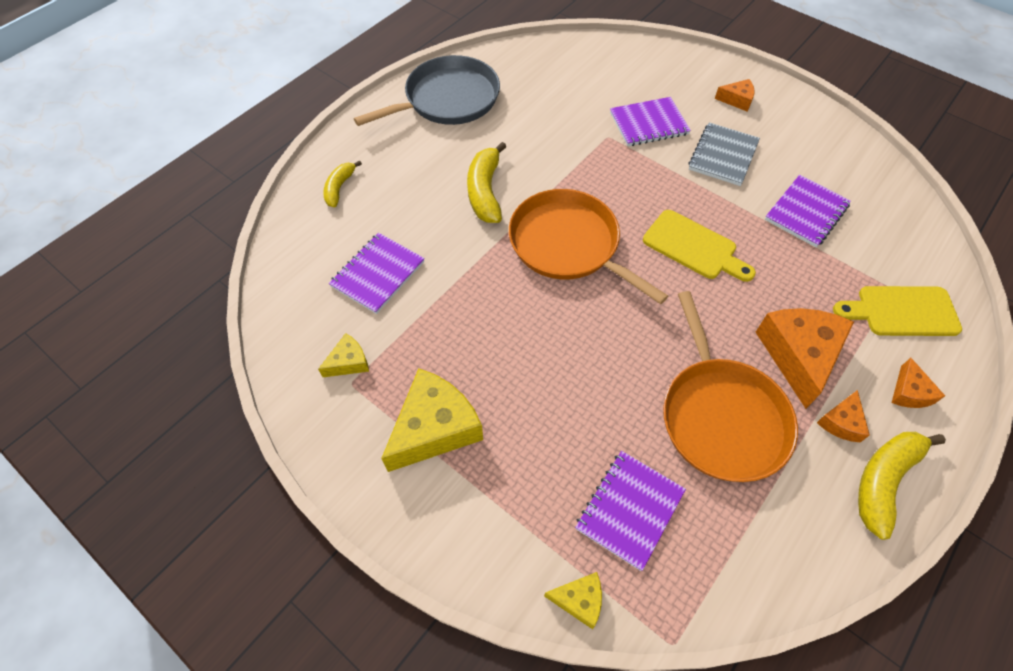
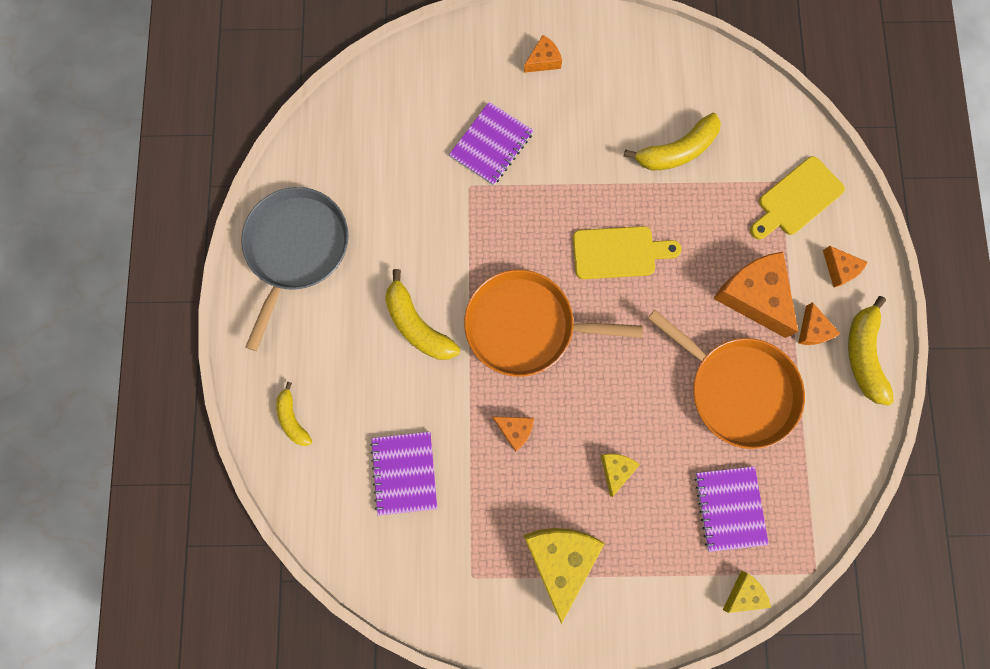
camera: 40 degrees left, 20 degrees up
yellow cheese [318,333,369,377] -> yellow cheese moved to [601,454,640,497]
grey notebook [689,123,760,186] -> none
purple notebook [765,175,851,247] -> yellow banana [624,113,721,171]
none -> orange cheese [492,416,534,452]

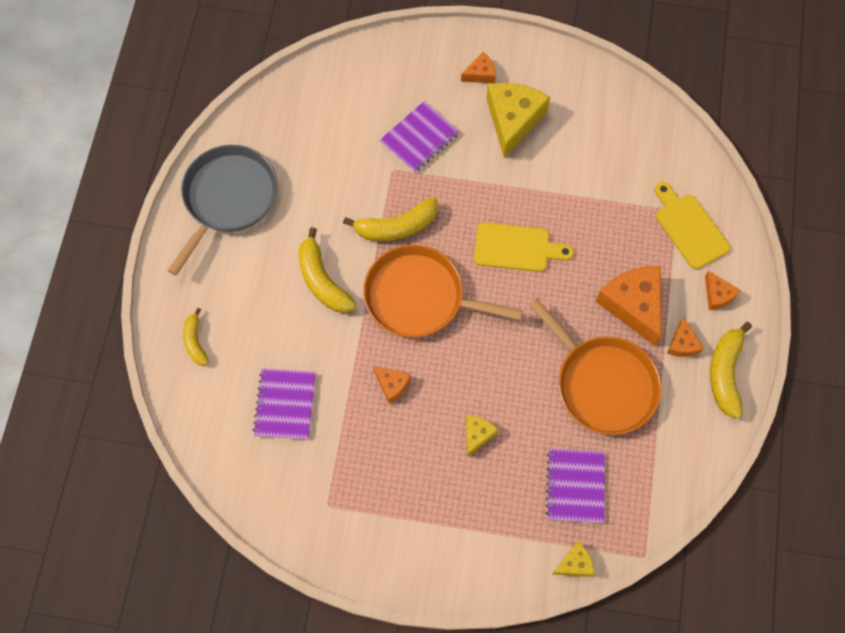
camera: 10 degrees right, 10 degrees down
yellow cheese [523,528,605,624] -> yellow cheese moved to [487,83,550,158]
yellow banana [624,113,721,171] -> yellow banana moved to [343,197,438,241]
yellow cutting board [750,156,845,239] -> yellow cutting board turned 90 degrees clockwise [655,182,730,269]

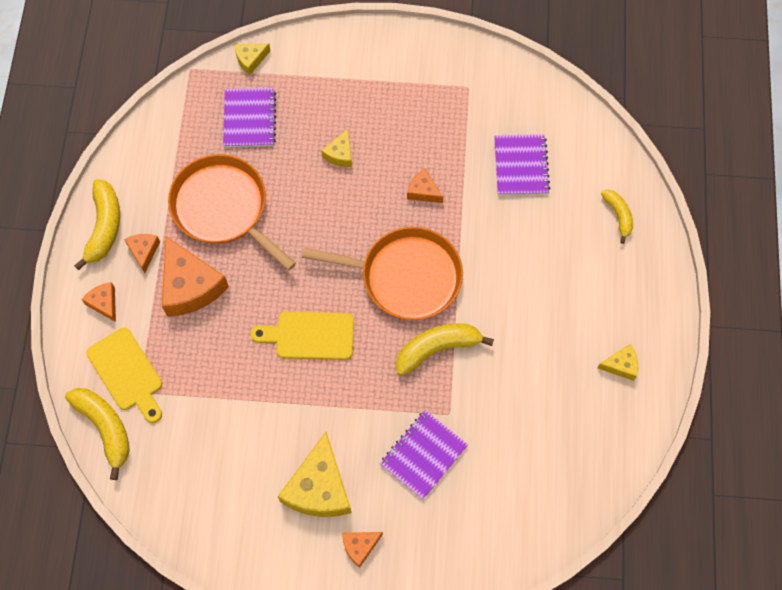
camera: 175 degrees right, 0 degrees up
grey pan [167,145,277,276] -> yellow cheese [597,344,638,381]
yellow banana [298,227,356,313] -> yellow banana moved to [65,388,130,480]

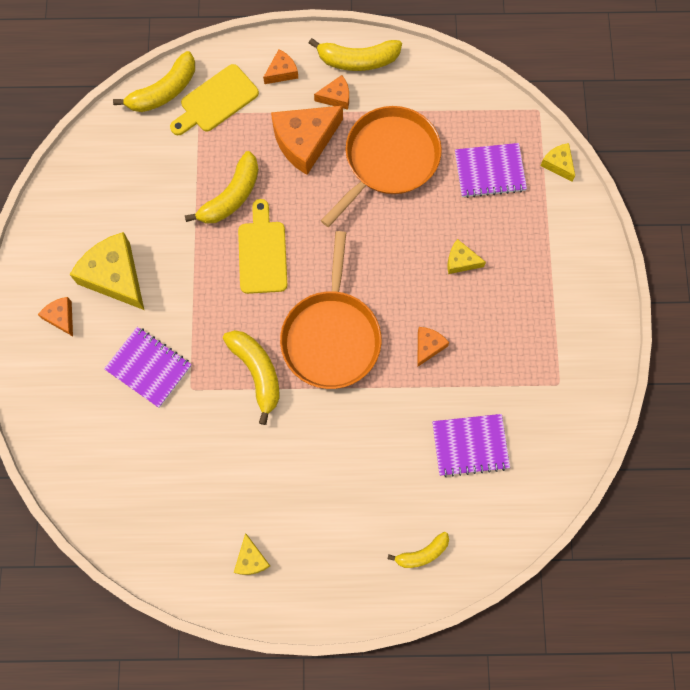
camera: 85 degrees right, 5 degrees up
yellow cheese [277,432,351,517] -> yellow cheese turned 45 degrees clockwise [69,232,144,310]
none -> yellow banana [185,151,259,224]

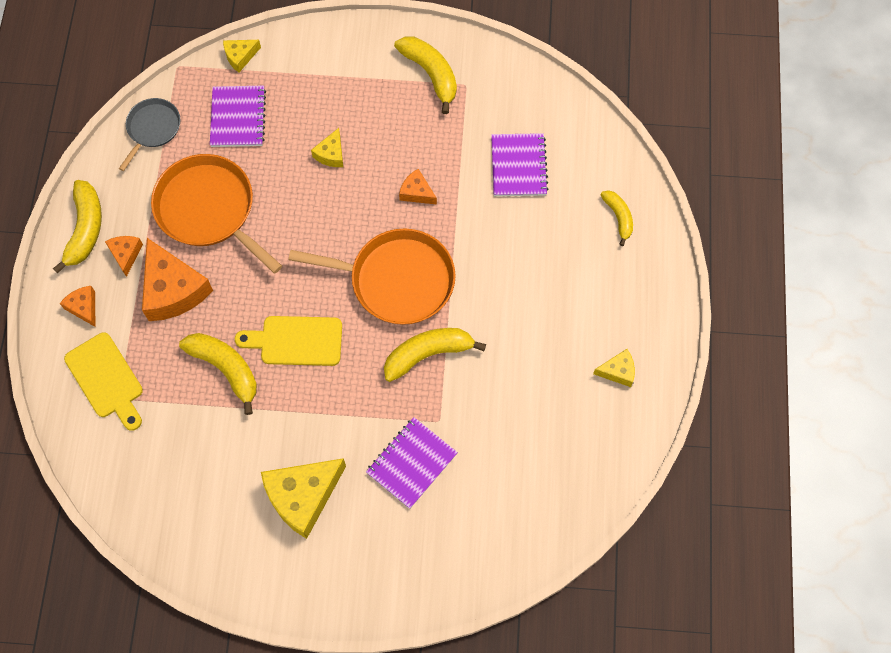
camera: 85 degrees left, 5 degrees down
orange cheese [38,297,73,336] -> none
yellow banana [113,51,195,112] -> yellow banana moved to [394,37,457,114]
none -> grey pan [119,98,180,171]

